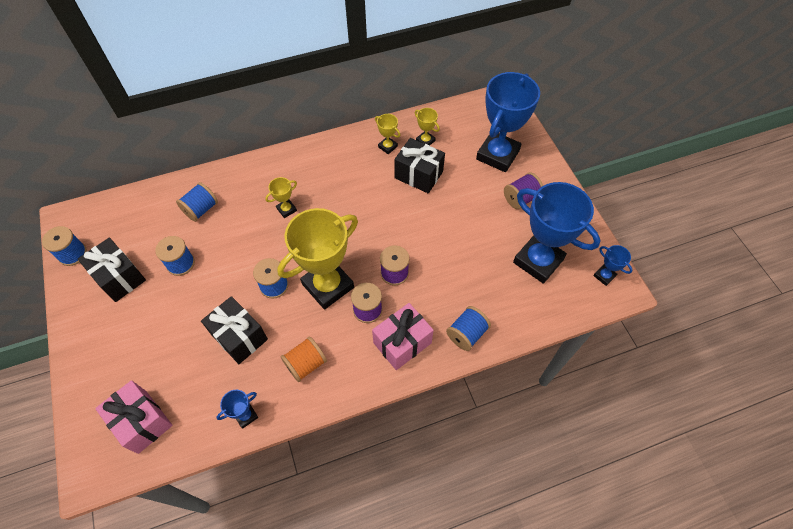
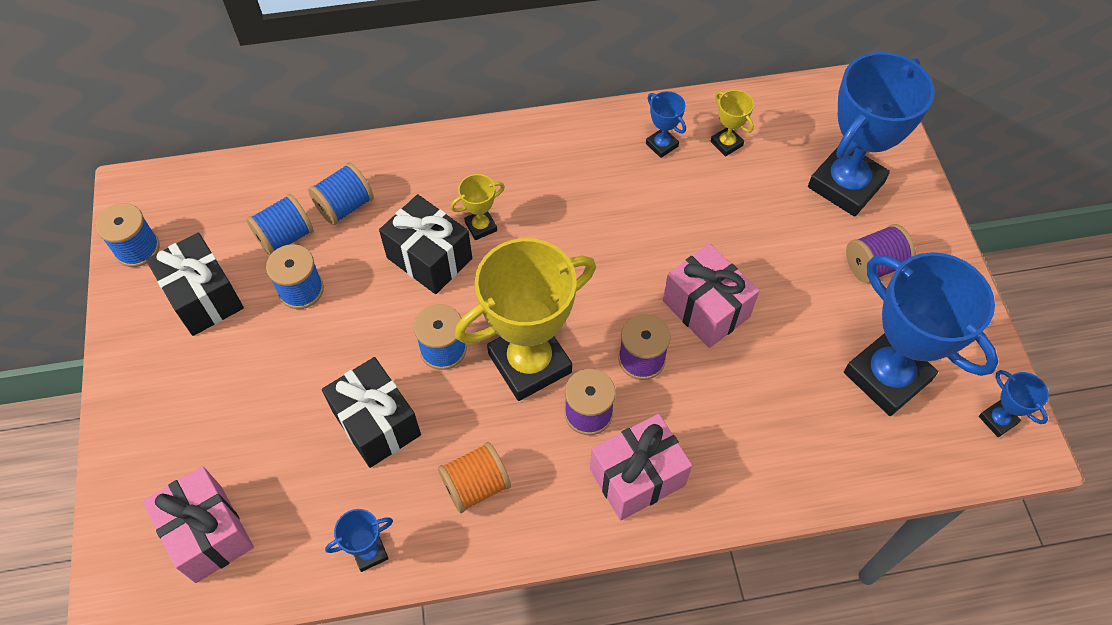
camera: 10 degrees right, 0 degrees up
yellow trophy [375,114,400,154] -> blue trophy [646,91,686,158]
black gift [394,138,445,194] -> black gift moved to [379,194,472,294]
blue spool [446,306,491,351] -> blue spool moved to [246,194,314,256]
none -> pink gift [663,244,759,348]

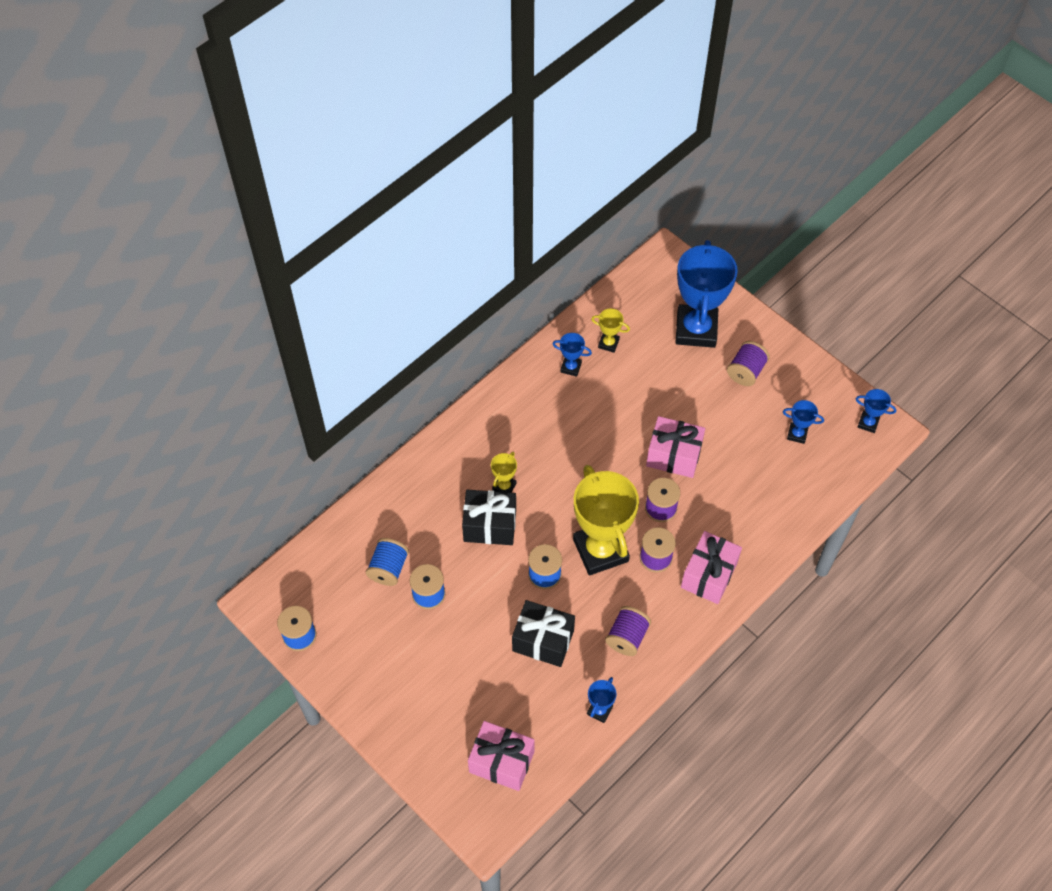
camera: 35 degrees left, 0 degrees up
black gift [146,232,244,336] -> none
blue spool [308,163,374,225] -> none
orange spool [438,442,511,513] -> purple spool [605,606,651,656]
yellow trophy [455,238,596,401] -> yellow trophy turned 45 degrees counterclockwise [573,465,639,575]
blue trophy [844,252,998,416] -> blue trophy [783,400,824,444], size x0.43

